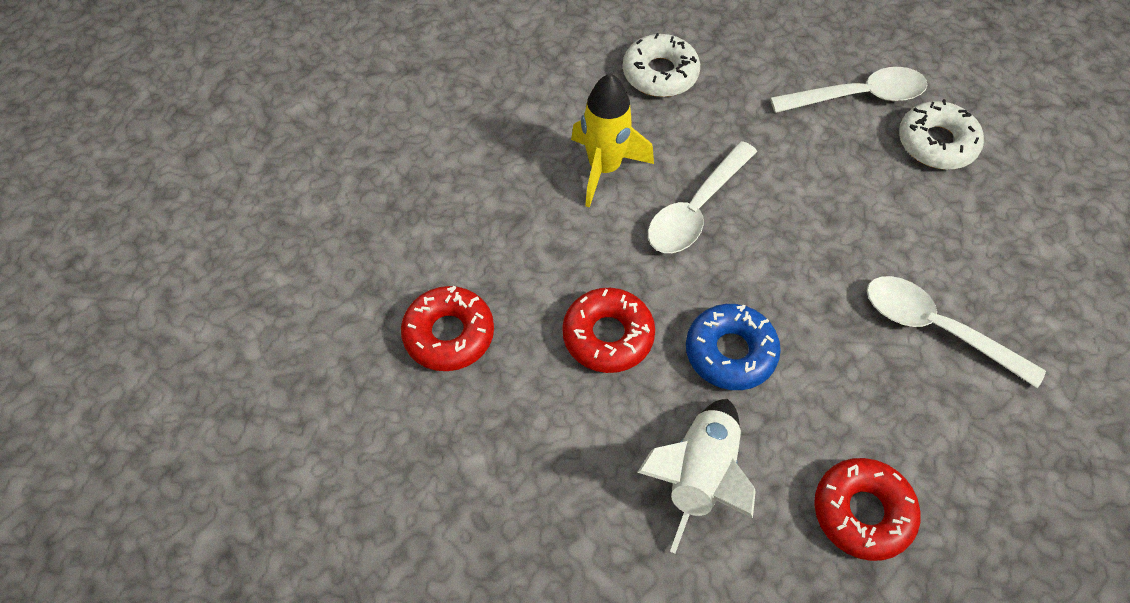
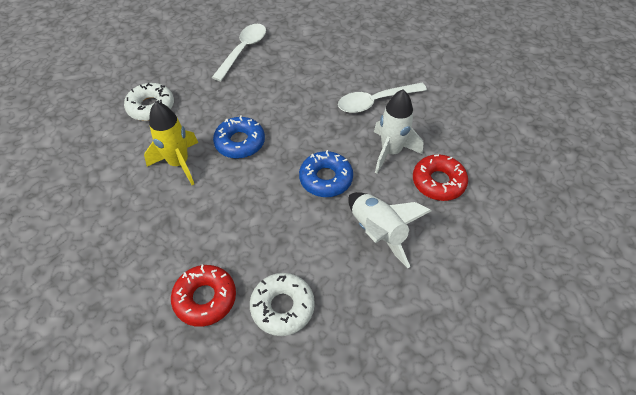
camera: 55 degrees left, 5 degrees down
red donut [562,288,655,373] -> none
white spoon [648,141,757,253] -> blue donut [213,115,265,159]
white donut [899,99,984,170] -> white donut moved to [250,273,315,336]
none -> white rocket [374,89,423,174]

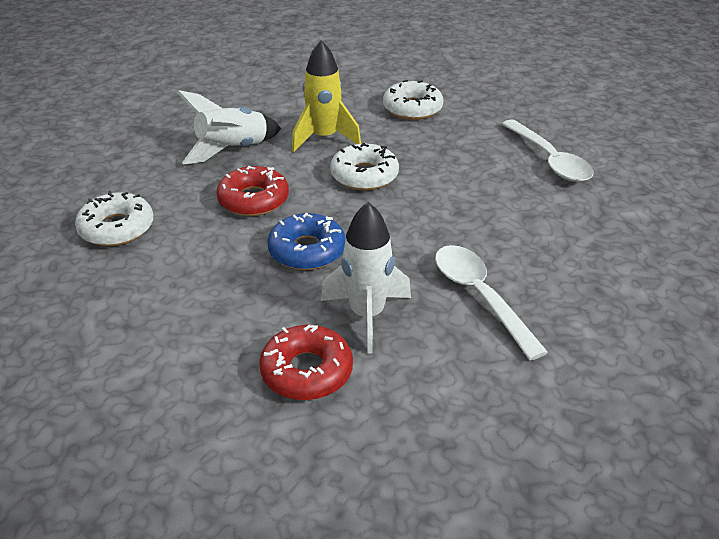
camera: 85 degrees right, 15 degrees down
red donut [171,265,236,327] -> red donut moved to [216,166,289,216]
white spoon [212,24,266,81] -> white spoon turned 45 degrees clockwise [502,119,594,182]
blue donut [213,115,265,159] -> white donut [330,143,399,191]
white rocket [348,192,432,268] -> white rocket moved to [177,90,281,165]

